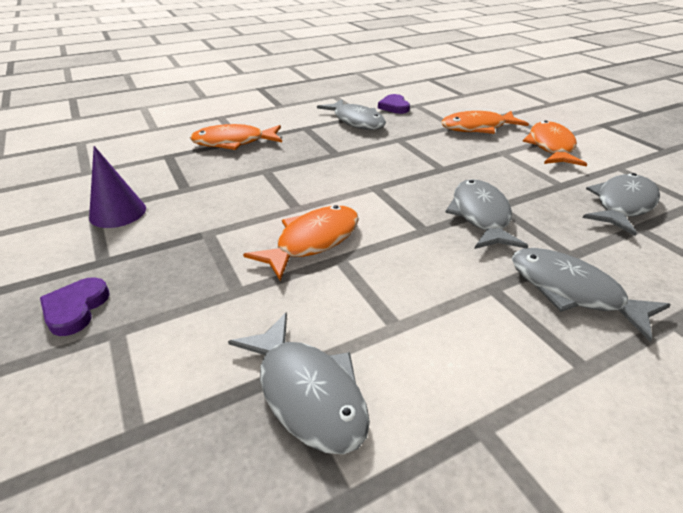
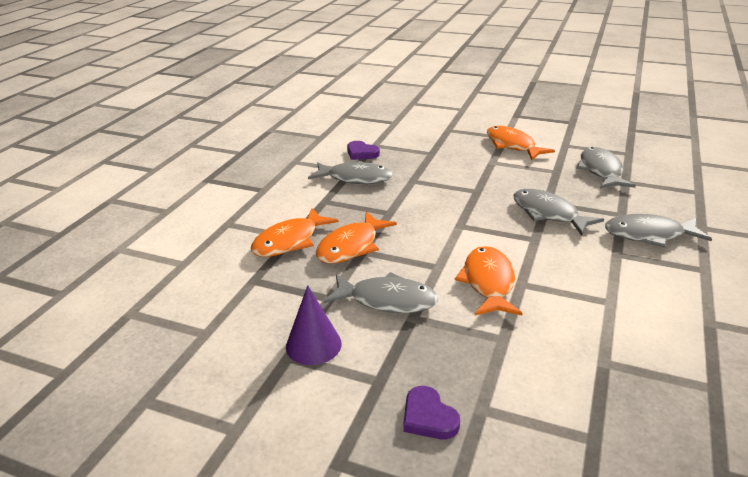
camera: 40 degrees left, 5 degrees down
grey fish [228,312,370,454] -> grey fish moved to [323,272,438,313]
orange fish [441,111,529,134] -> orange fish moved to [315,212,397,264]

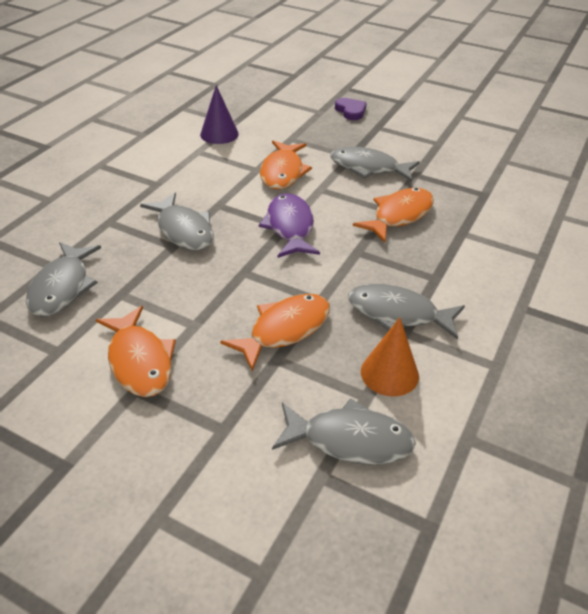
camera: 175 degrees left, 10 degrees up
orange fish [251,208,338,257] -> orange fish moved to [220,294,330,371]
purple cone [286,285,342,365] -> purple cone moved to [200,85,239,144]
purple heart [347,141,380,160] -> orange cone [361,317,419,396]
grey fish [605,214,712,248] -> grey fish moved to [272,398,416,465]
none -> purple fish [259,193,320,258]

